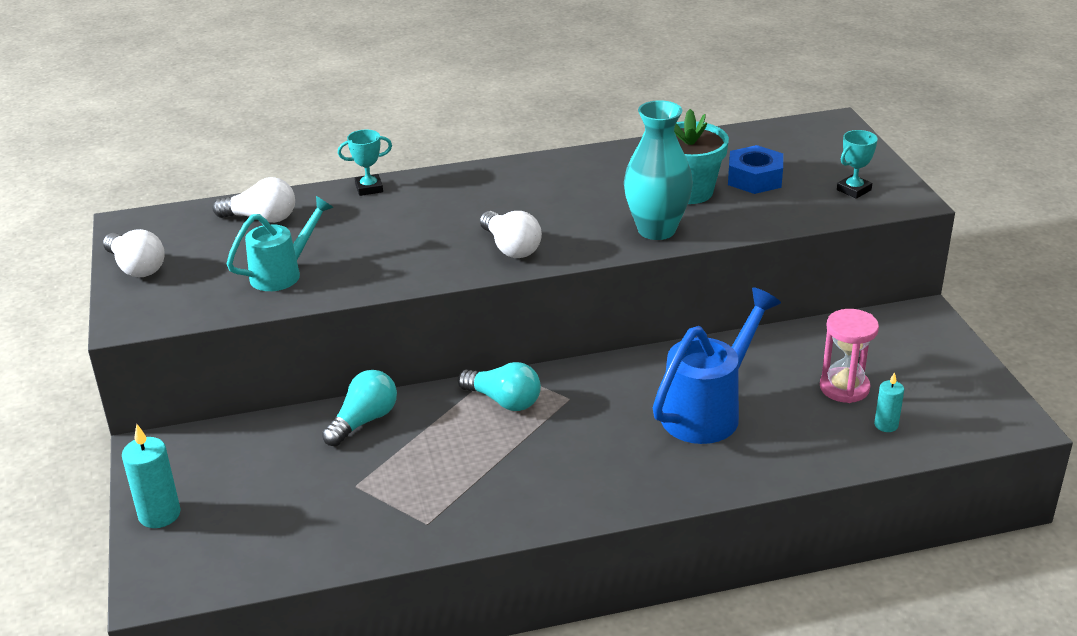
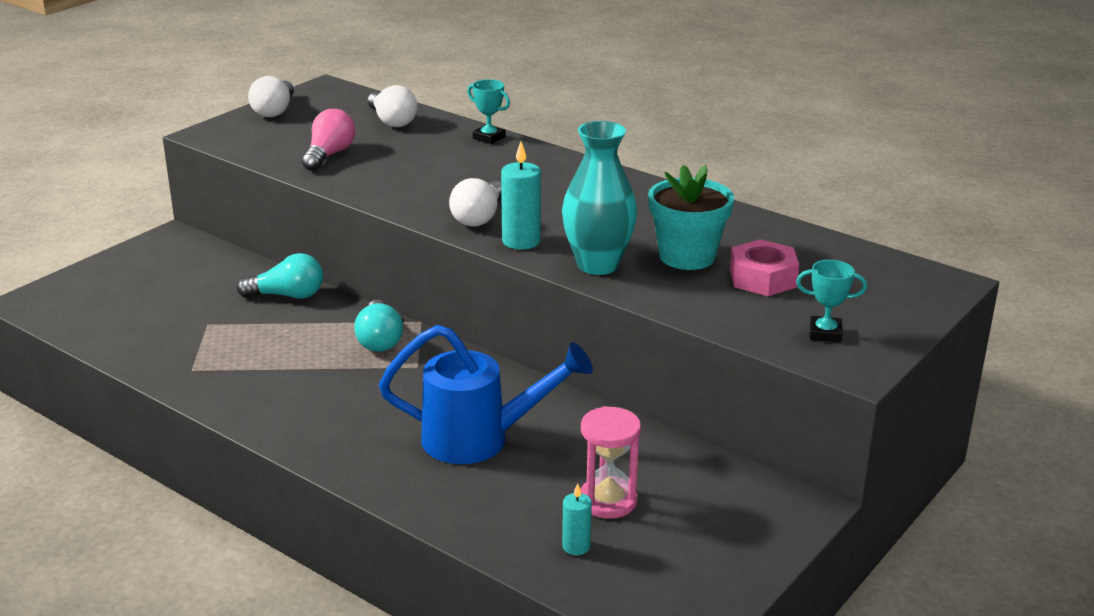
camera: 50 degrees right, 5 degrees down
turquoise candle [122,424,181,528] -> turquoise candle moved to [501,142,541,250]
turquoise watering can [227,196,334,291] -> pink light bulb [302,109,355,171]
blue nut [728,145,783,194] -> pink nut [730,239,799,296]

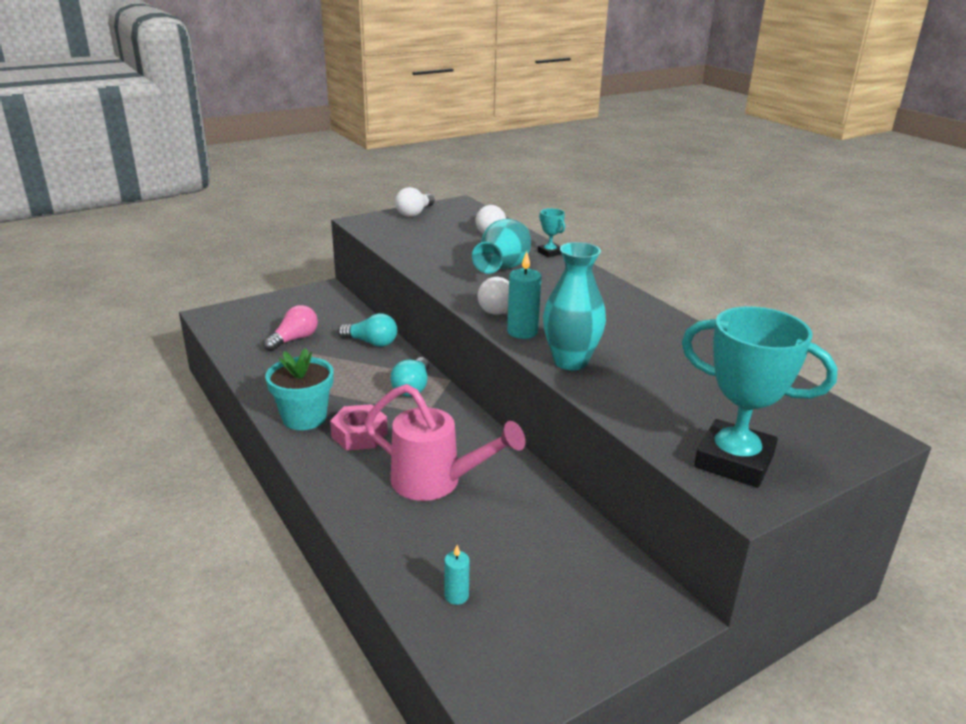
camera: 20 degrees right, 0 degrees up
pink light bulb [302,109,355,171] -> pink light bulb moved to [263,305,318,351]
blue watering can [379,325,593,464] -> pink watering can [364,384,525,501]
pink hourglass [580,406,641,519] -> none
turquoise flower pot [648,165,734,270] -> turquoise flower pot moved to [265,348,334,430]
pink nut [730,239,799,296] -> pink nut moved to [330,404,388,451]
turquoise trophy [796,260,867,343] -> turquoise trophy [682,306,838,488], size x2.26
none -> turquoise vase [472,219,531,274]

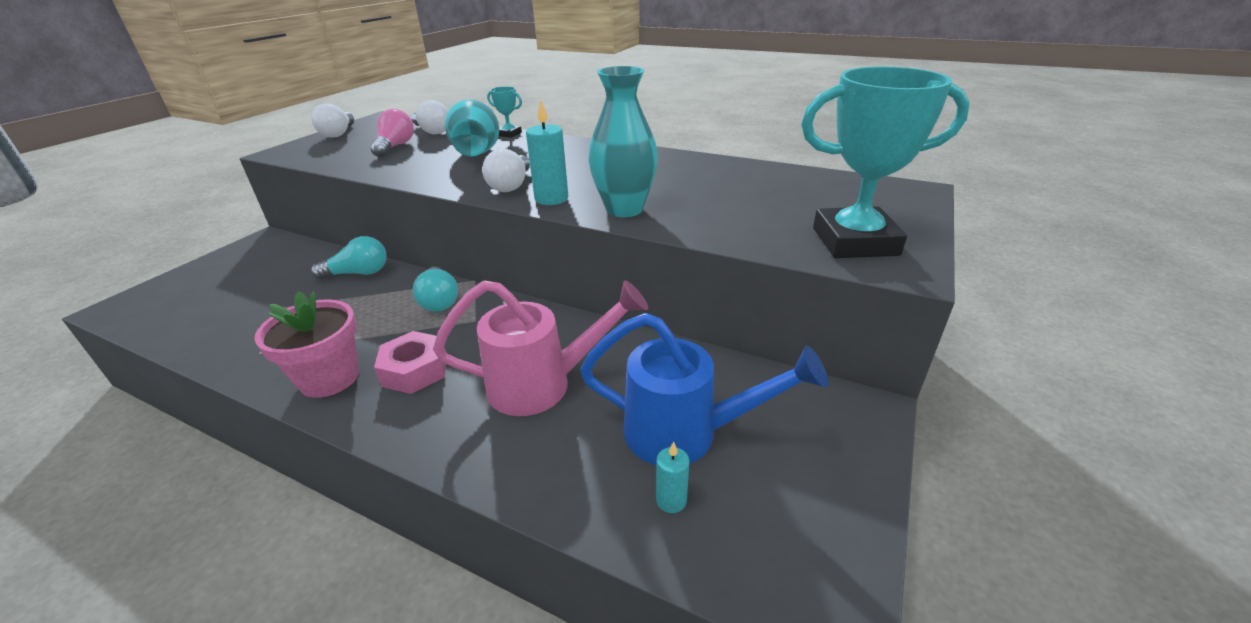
camera: 30 degrees left, 5 degrees up
pink light bulb [263,305,318,351] -> pink light bulb moved to [370,109,414,157]
turquoise flower pot [265,348,334,430] -> pink flower pot [255,291,359,398]
none -> blue watering can [580,313,828,465]

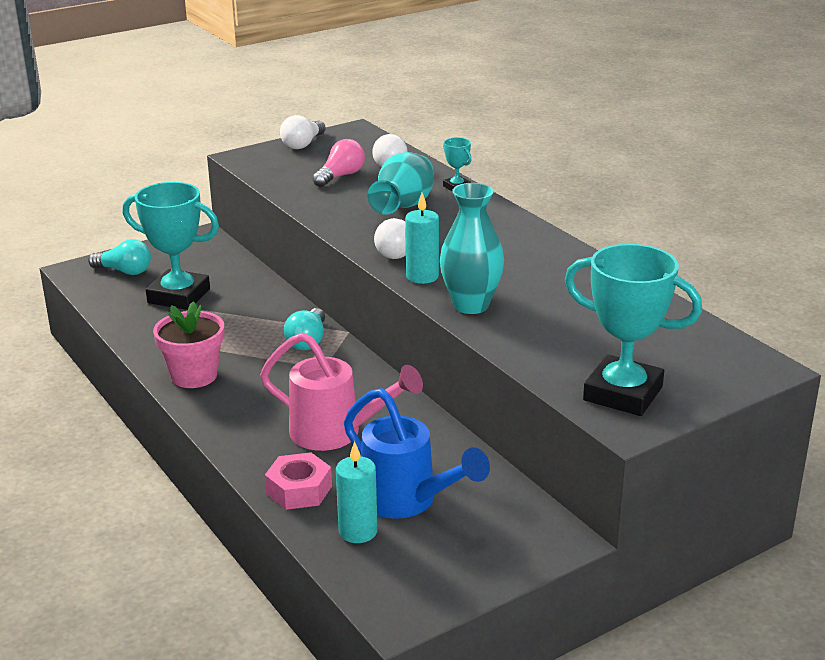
camera: 30 degrees right, 5 degrees down
turquoise light bulb [311,236,387,279] -> turquoise light bulb moved to [88,239,151,275]
pink nut [374,331,446,394] -> pink nut moved to [265,452,332,510]
turquoise candle [656,442,689,513] -> turquoise candle [336,441,378,543], size x1.66
none -> turquoise trophy [123,182,219,310]

